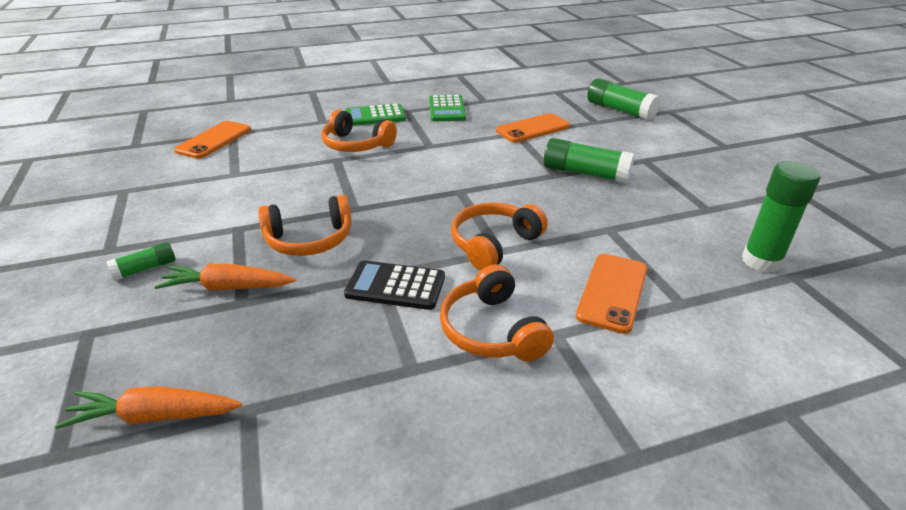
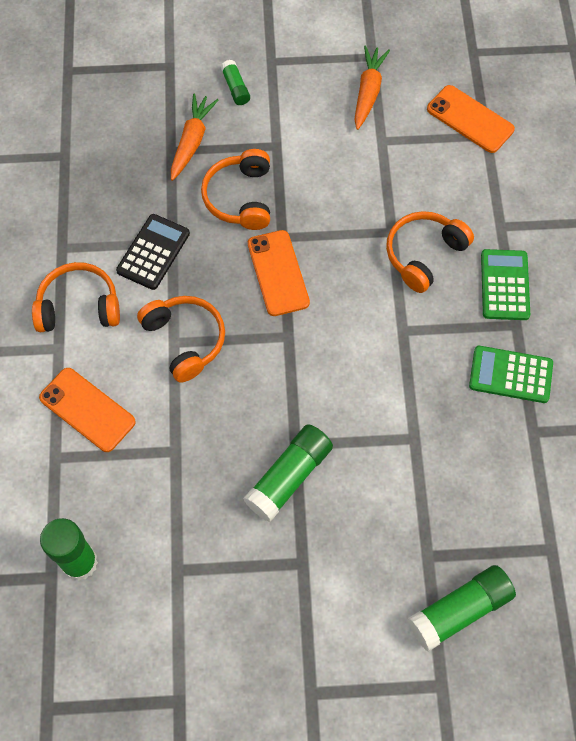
camera: 105 degrees right, 30 degrees up
orange carrot [55,386,242,429] -> orange carrot moved to [354,45,390,130]
orange phone [496,113,570,143] -> orange phone moved to [248,230,310,316]

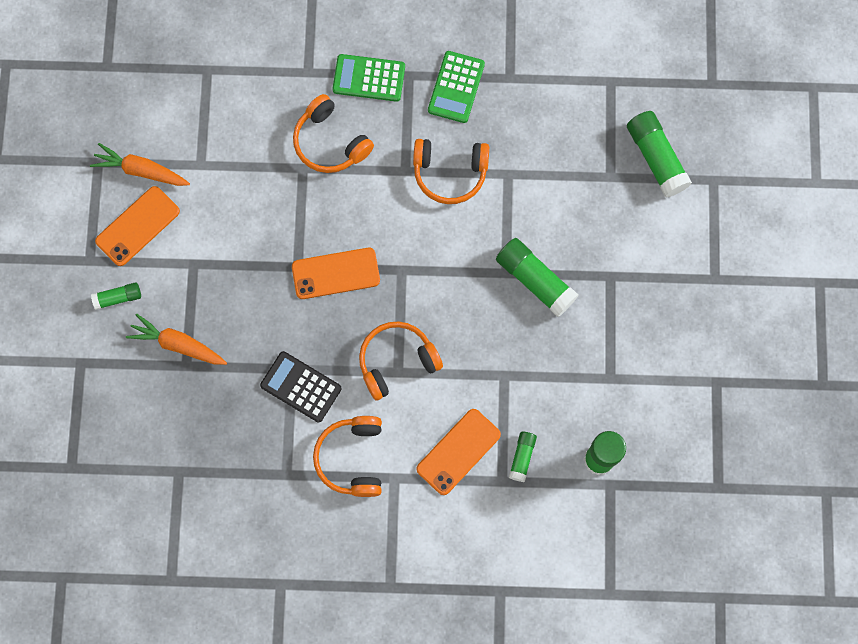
camera: 85 degrees left, 10 degrees up
orange headphones [201,149,270,230] -> orange headphones moved to [413,139,489,204]
orange phone [427,85,515,153] -> orange phone moved to [95,186,180,266]
none -> green glue stick [509,431,537,482]

